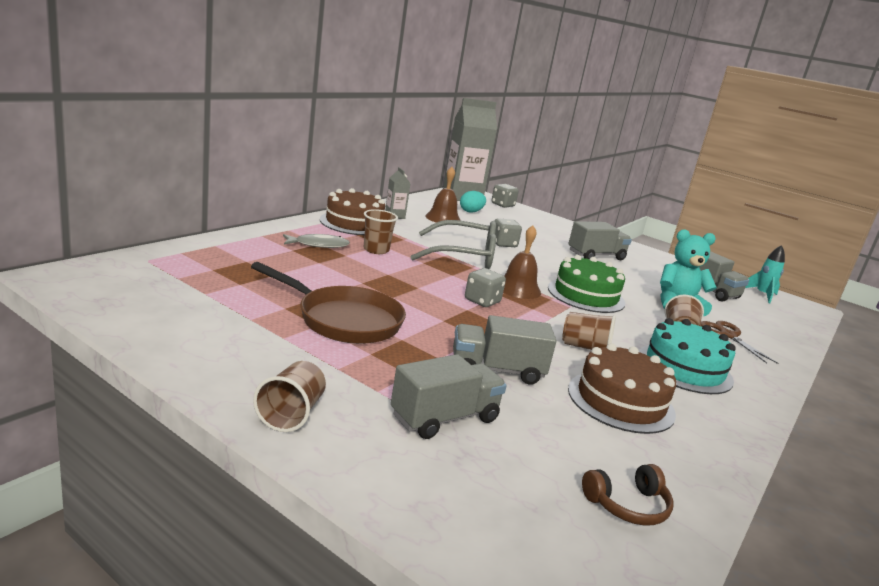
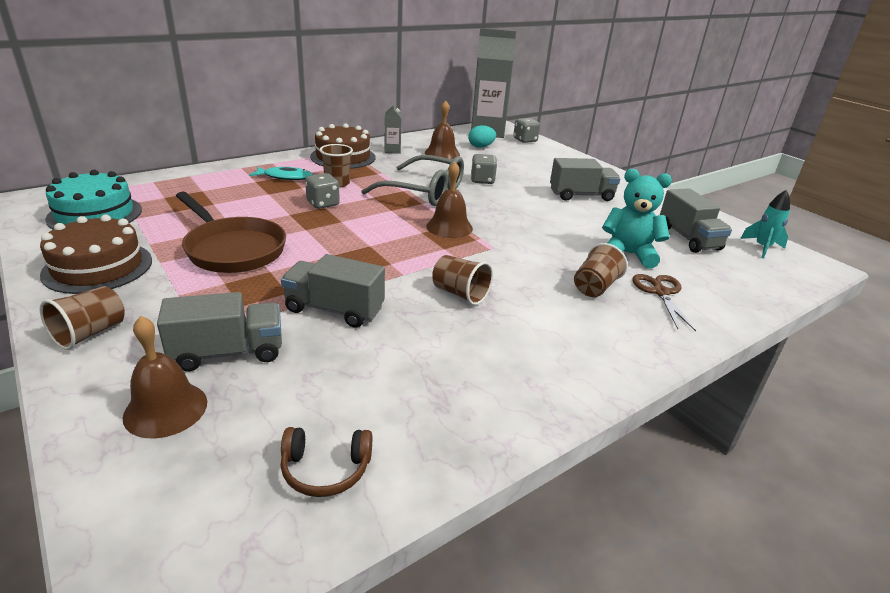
camera: 20 degrees right, 10 degrees up
grey fish [283,234,350,248] -> turquoise fish [249,166,313,180]
grey dice [465,268,506,307] -> grey dice moved to [305,173,340,209]
green cake [548,255,625,313] -> none
brown cake [568,343,676,434] -> brown cake moved to [40,215,152,294]
turquoise cake [639,318,736,394] -> turquoise cake moved to [45,170,142,229]
none -> brown bell [123,316,207,438]

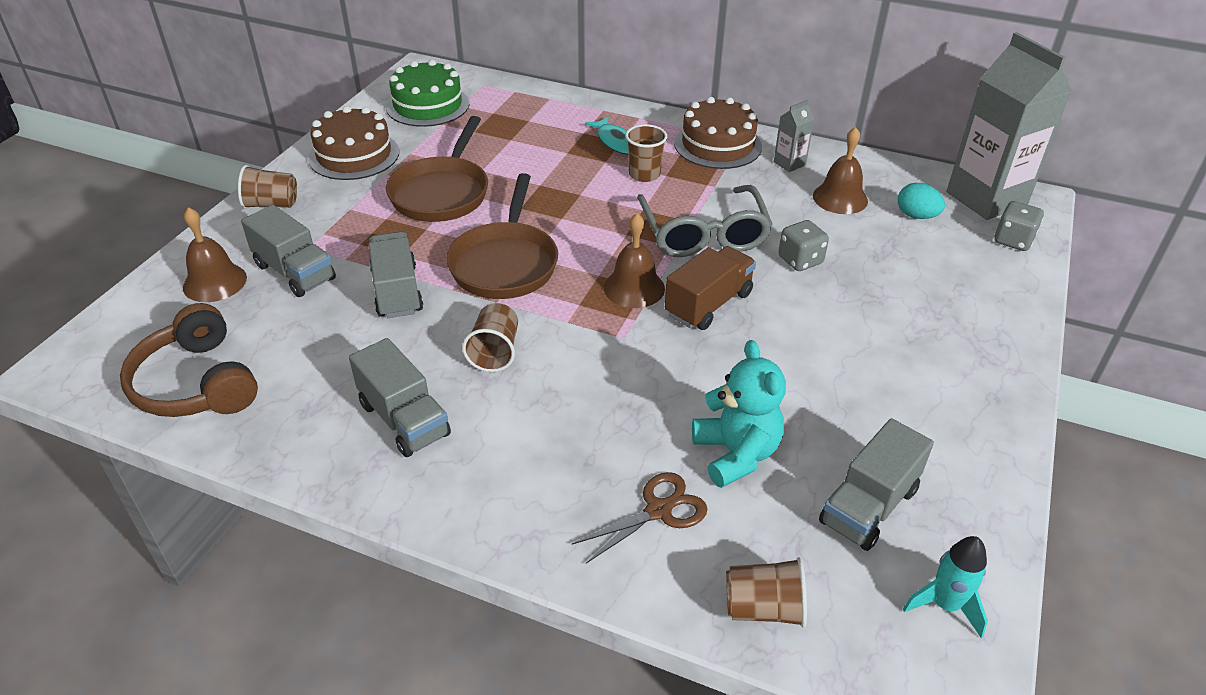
camera: 60 degrees right, 10 degrees up
turquoise cake [45,170,142,229] -> green cake [386,60,469,127]
brown headphones [281,427,372,497] -> brown headphones [120,303,258,417], size x1.81
grey dice [305,173,340,209] -> none
grey truck [550,158,620,201] -> grey truck moved to [349,338,451,457]
brown cup [574,243,628,297] -> brown cup moved to [726,557,807,627]
none -> brown pan [446,173,558,299]
none -> brown truck [665,246,756,330]

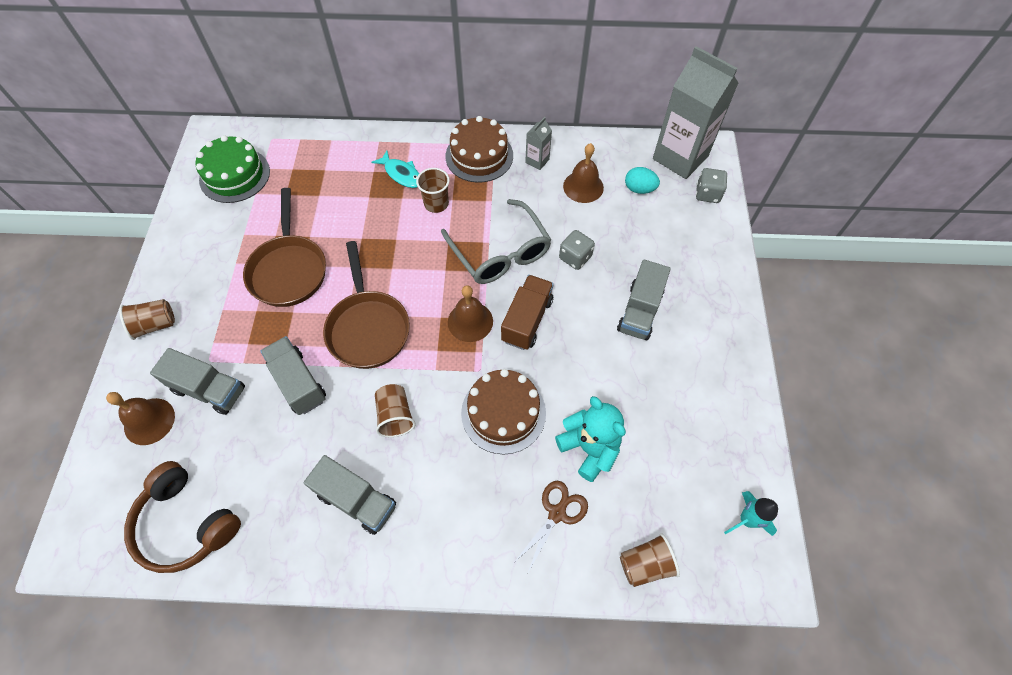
camera: 20 degrees left, 20 degrees up
brown cake [308,106,399,180] -> brown cake moved to [461,369,546,454]
grey truck [819,418,934,551] -> grey truck moved to [617,259,671,341]

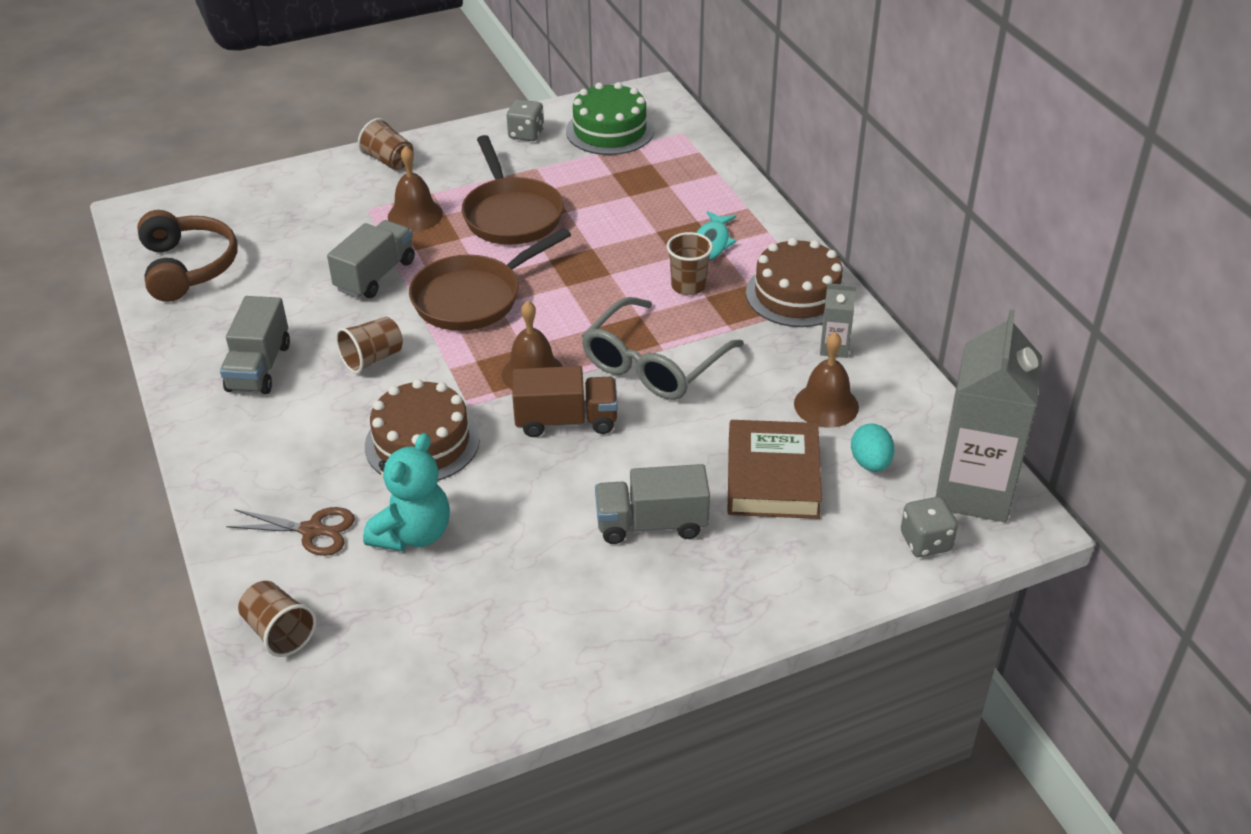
camera: 65 degrees right, 20 degrees down
brown bell [106,392,175,445] -> brown bell moved to [388,146,443,232]
brown headphones [124,461,241,573] -> brown headphones turned 150 degrees clockwise [137,210,237,302]
grey truck [150,348,245,415] -> none
brown pan [243,188,326,307] -> brown pan turned 75 degrees counterclockwise [462,135,564,245]
grey dice [559,230,595,270] -> grey dice moved to [507,99,544,141]
turquoise rocket [724,491,778,536] -> none
none -> brown book [728,420,822,519]

